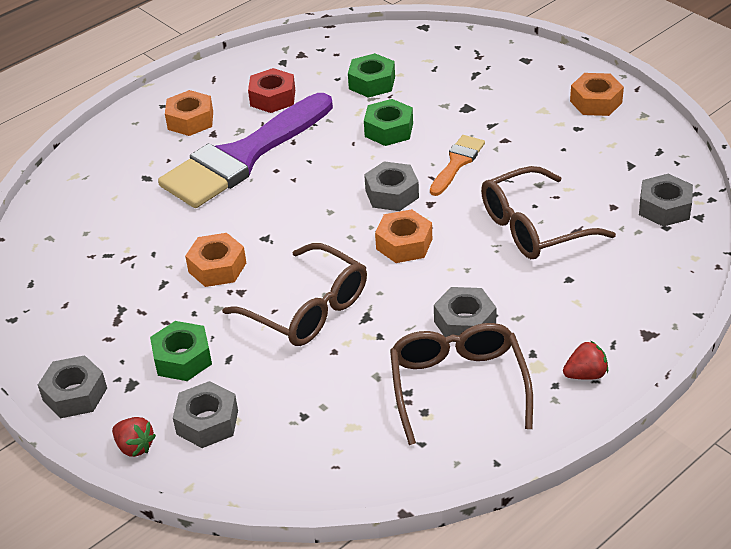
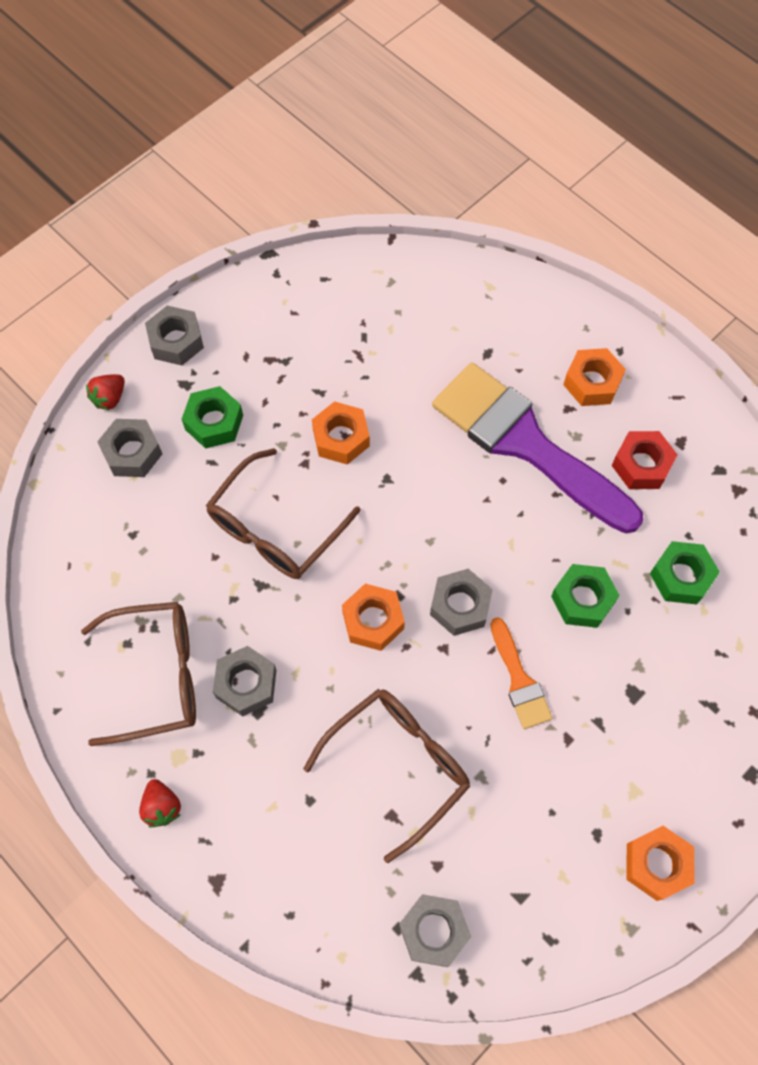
camera: 85 degrees right, 25 degrees up
orange brush [430,135,485,196] -> orange brush turned 45 degrees clockwise [490,617,552,729]
brown glasses [481,166,616,259] -> brown glasses turned 75 degrees clockwise [303,689,470,863]

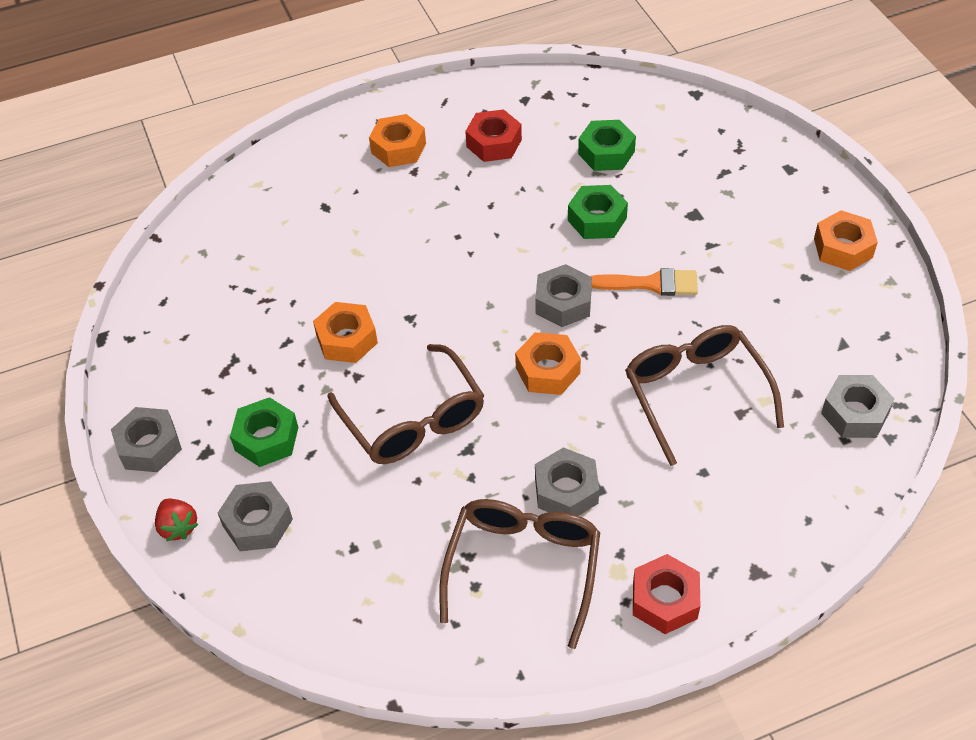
camera: 65 degrees left, 15 degrees down
red strawberry [139,779,181,828] -> red nut [633,554,700,634]
purple brush [432,362,643,533] -> none

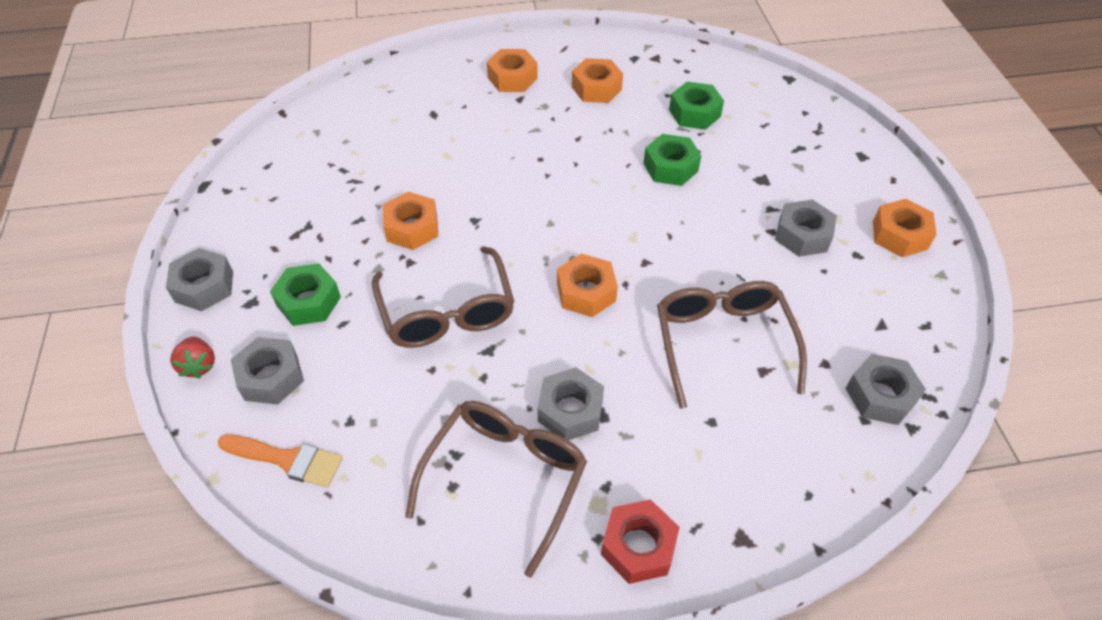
camera: 10 degrees right, 0 degrees up
red nut [465,109,522,162] -> orange nut [572,58,623,103]
grey nut [535,264,592,327] -> grey nut moved to [775,199,837,257]
orange brush [591,268,698,296] -> orange brush moved to [218,434,343,488]

